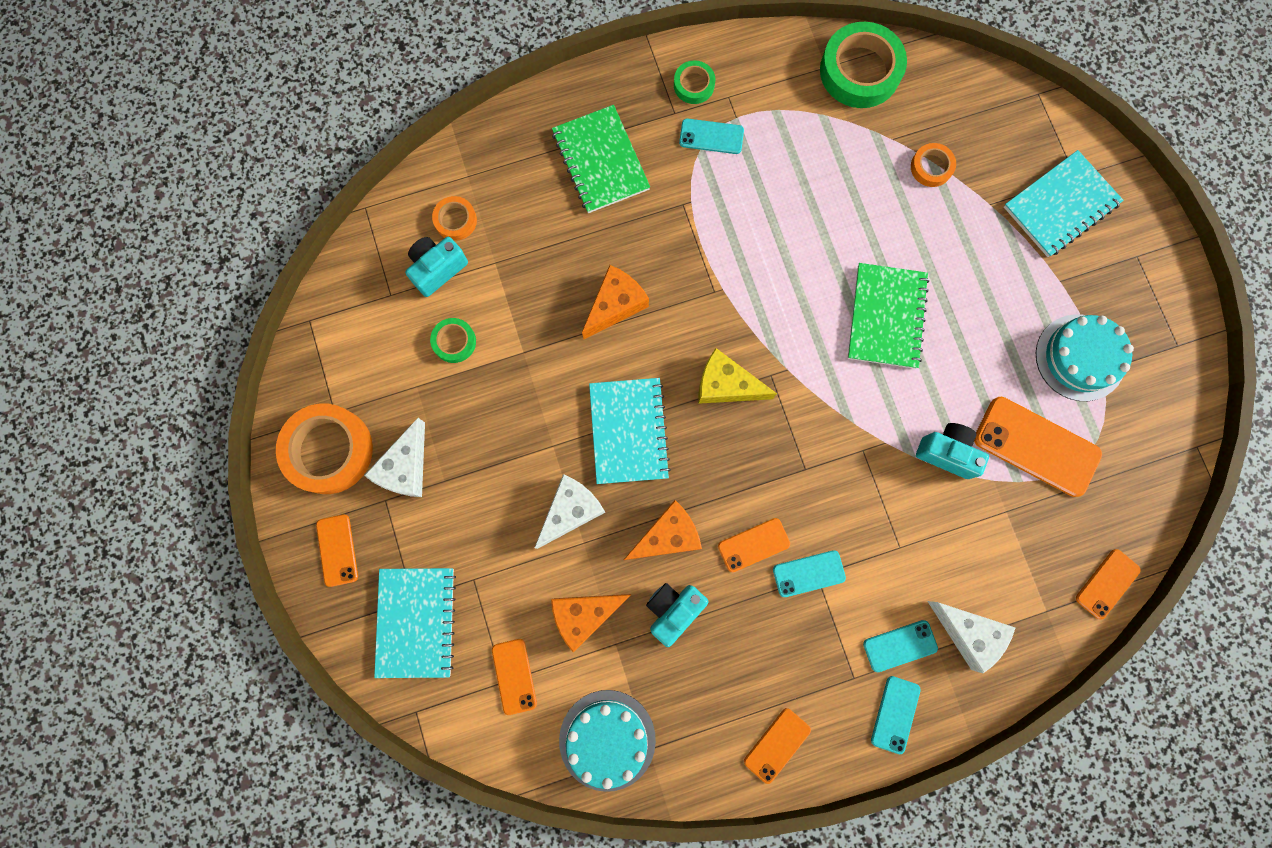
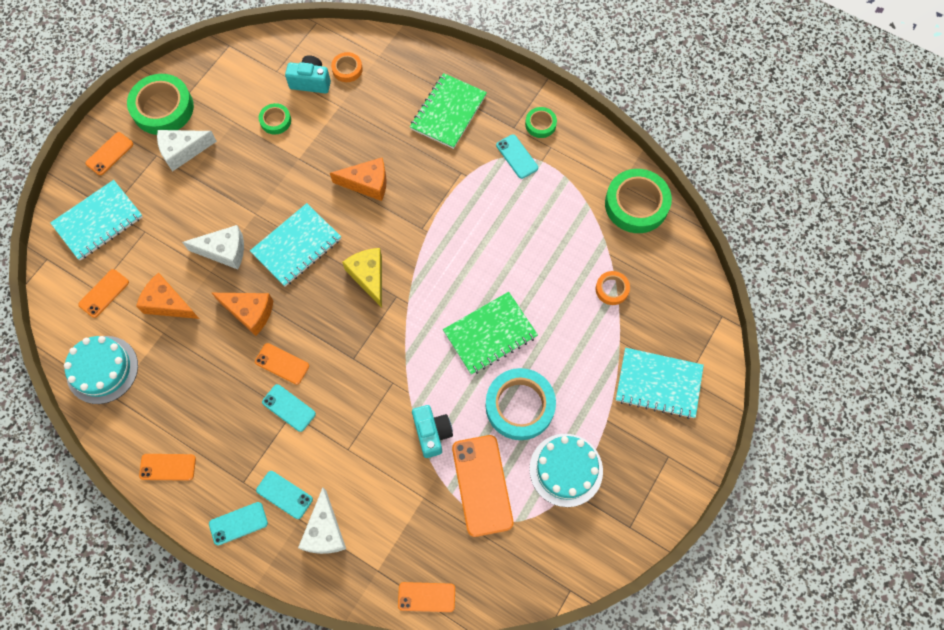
camera: 50 degrees right, 10 degrees down
orange tape [276,403,373,494] -> green tape [127,74,194,135]
turquoise camera [646,583,709,647] -> none
none -> turquoise tape [486,368,556,440]

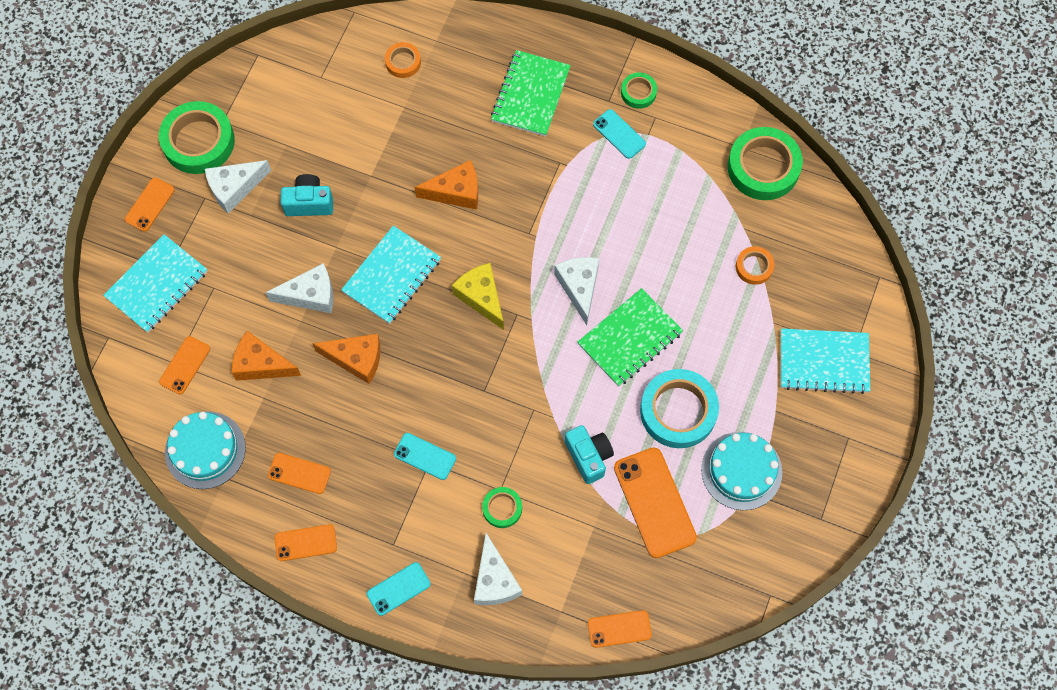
camera: 10 degrees left, 0 degrees up
orange phone [255,343,309,385] -> orange phone moved to [268,453,331,494]
turquoise phone [256,471,313,519] -> none
green tape [259,103,291,134] -> green tape moved to [482,487,522,528]
turquoise camera [285,55,331,94] -> turquoise camera moved to [281,174,333,216]
none -> white cheese [554,257,599,325]

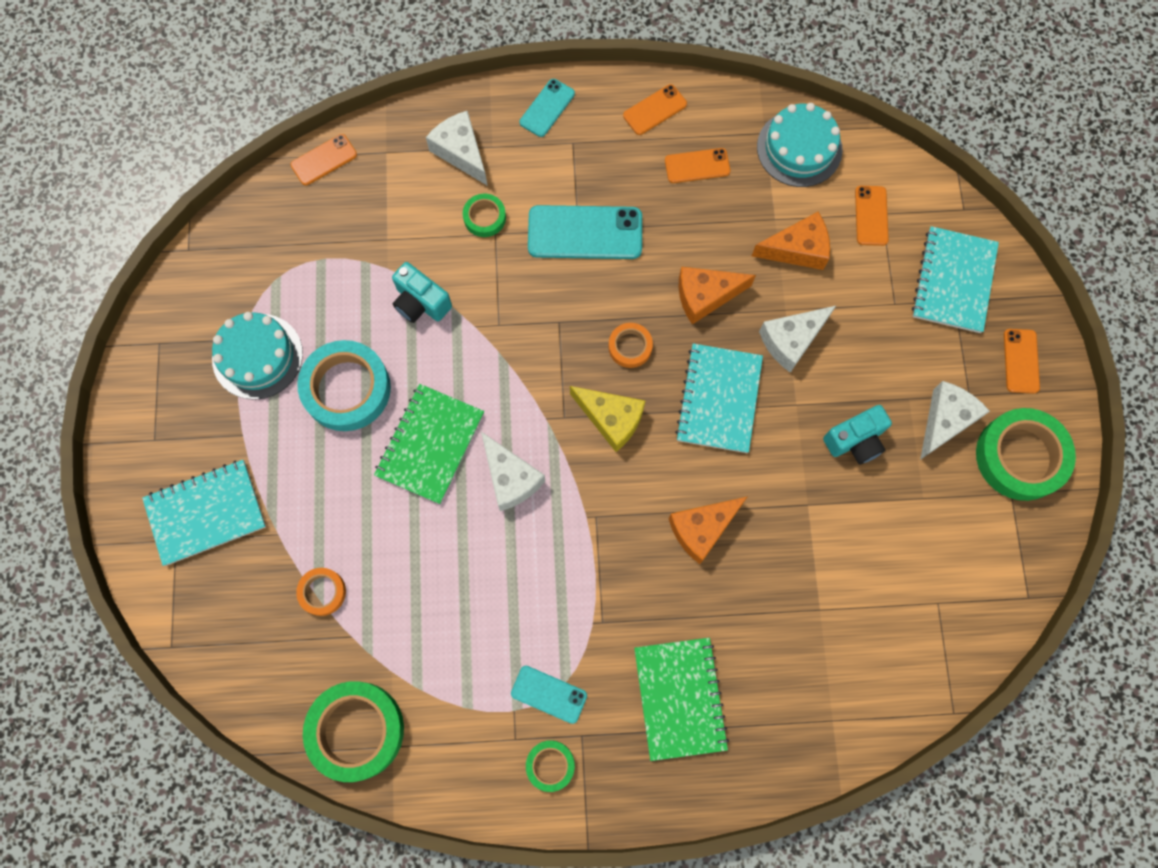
camera: 155 degrees right, 5 degrees up
orange tape [385,42,421,78] -> orange tape moved to [608,323,653,368]
turquoise phone [394,433,456,480] -> turquoise phone [528,205,642,259], size x1.77
orange phone [614,447,697,558] -> none

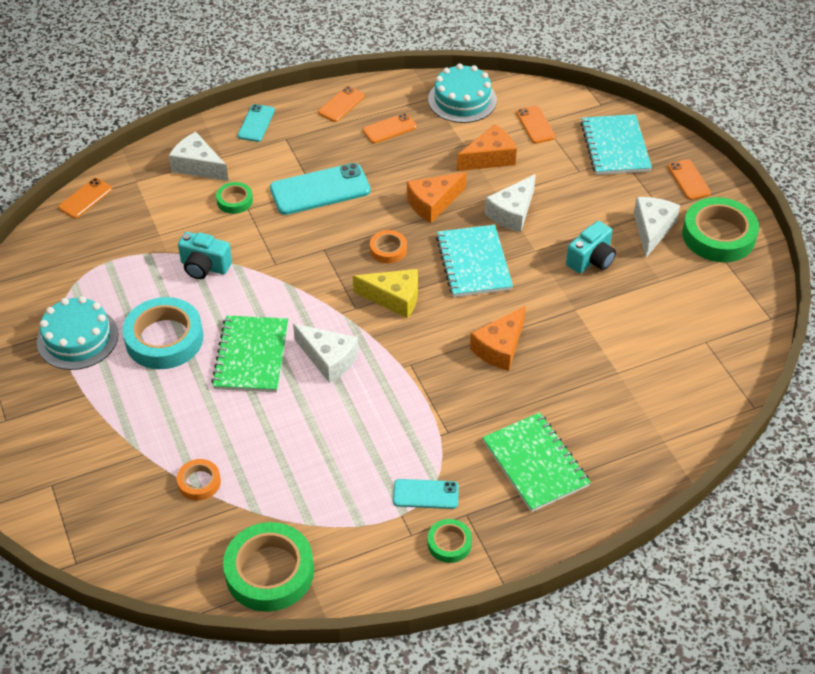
camera: 20 degrees left, 25 degrees down
turquoise notebook [142,460,266,566] -> none

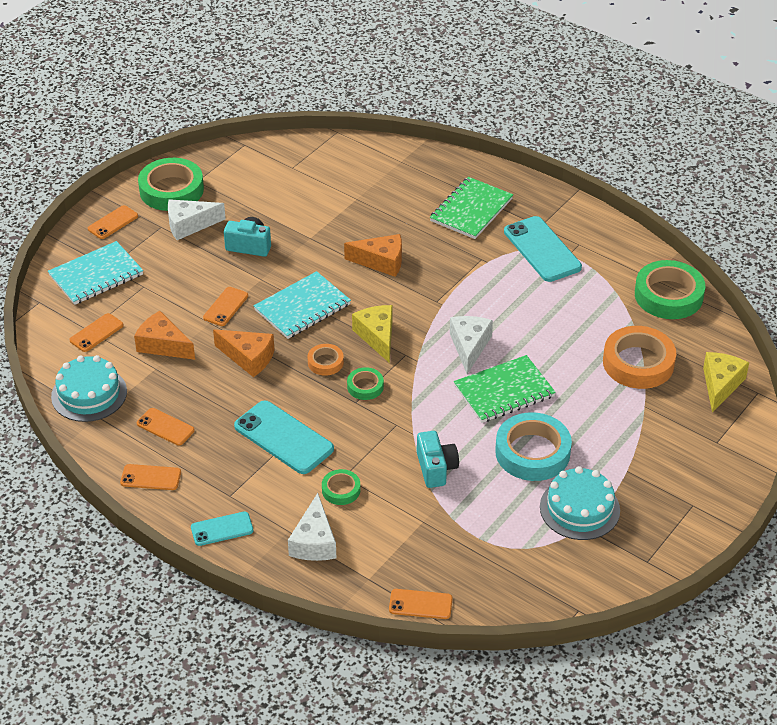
camera: 120 degrees left, 5 degrees down
orange tape [177,459,221,501] -> orange tape [603,326,676,389], size x1.98
turquoise phone [393,479,459,509] -> turquoise phone [504,216,582,282], size x1.77
green tape [428,519,472,563] -> green tape moved to [347,367,384,400]
white cheese [485,174,536,232] -> orange phone [203,287,248,326]
none -> yellow cheese [703,352,749,412]

